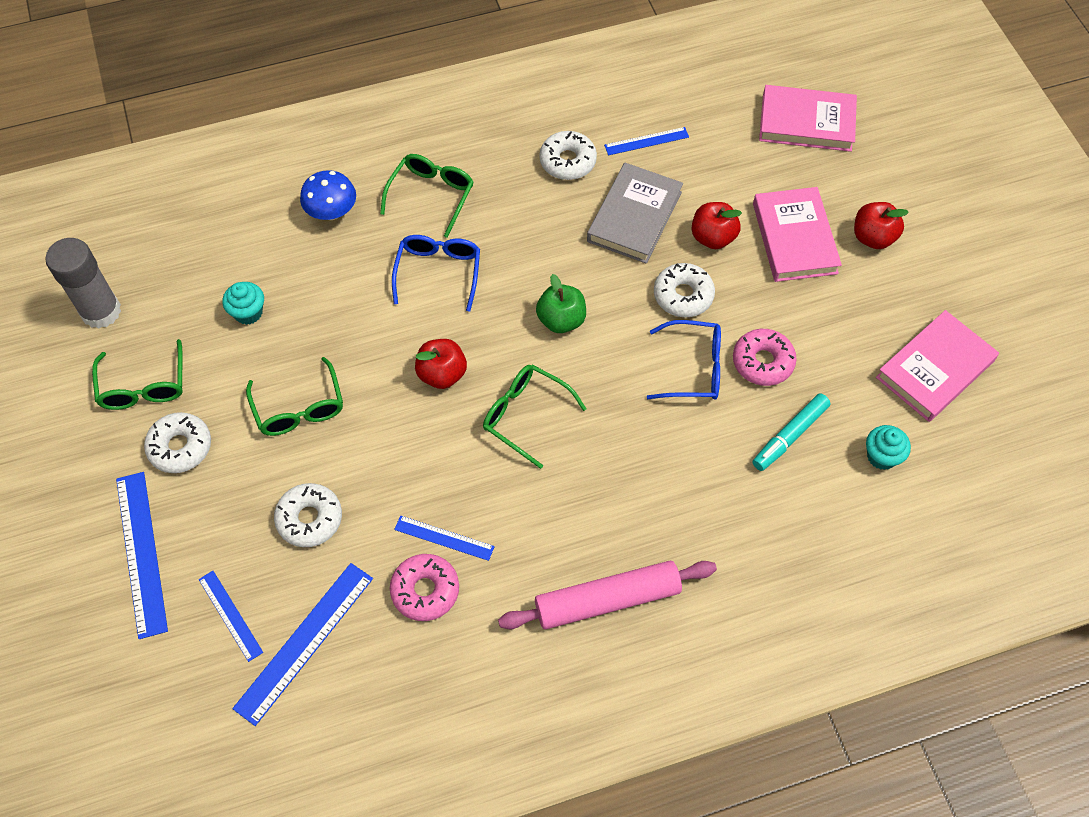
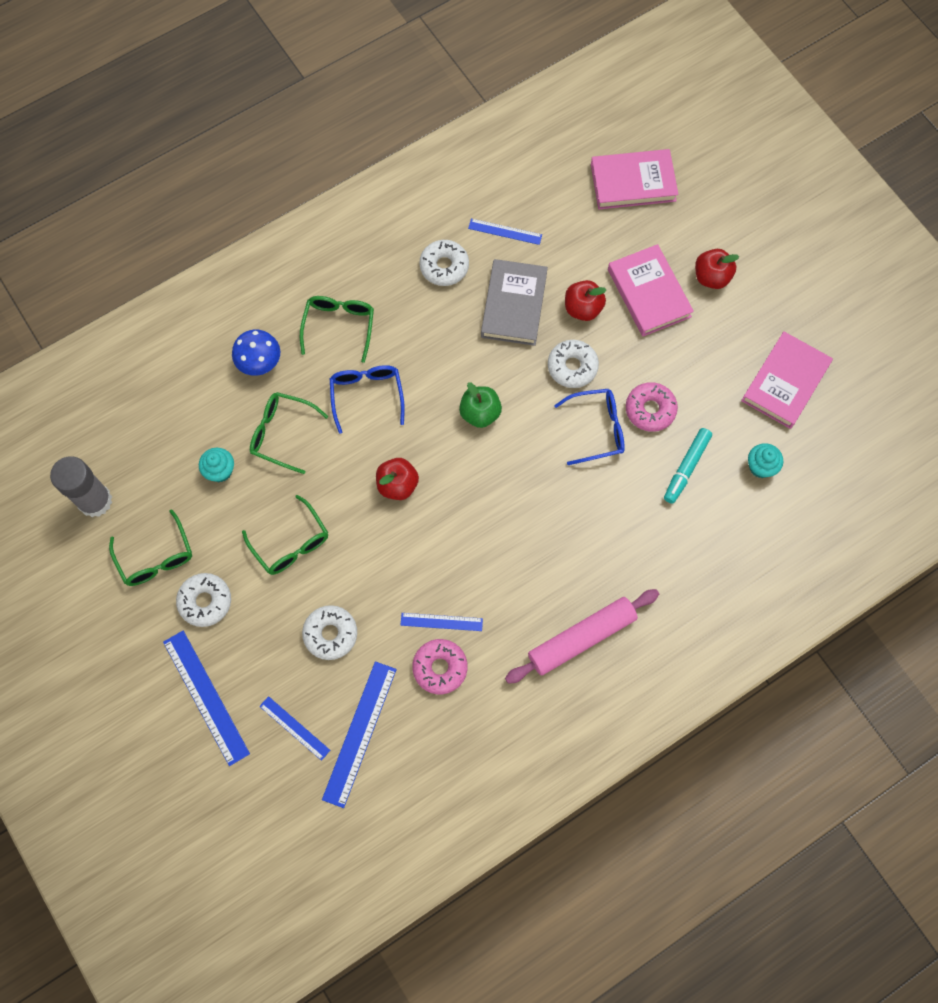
camera: 15 degrees left, 10 degrees up
green glasses [483,365,586,469] -> green glasses moved to [250,392,329,474]
blue ruler [604,127,689,155] -> blue ruler turned 45 degrees clockwise [468,219,542,245]

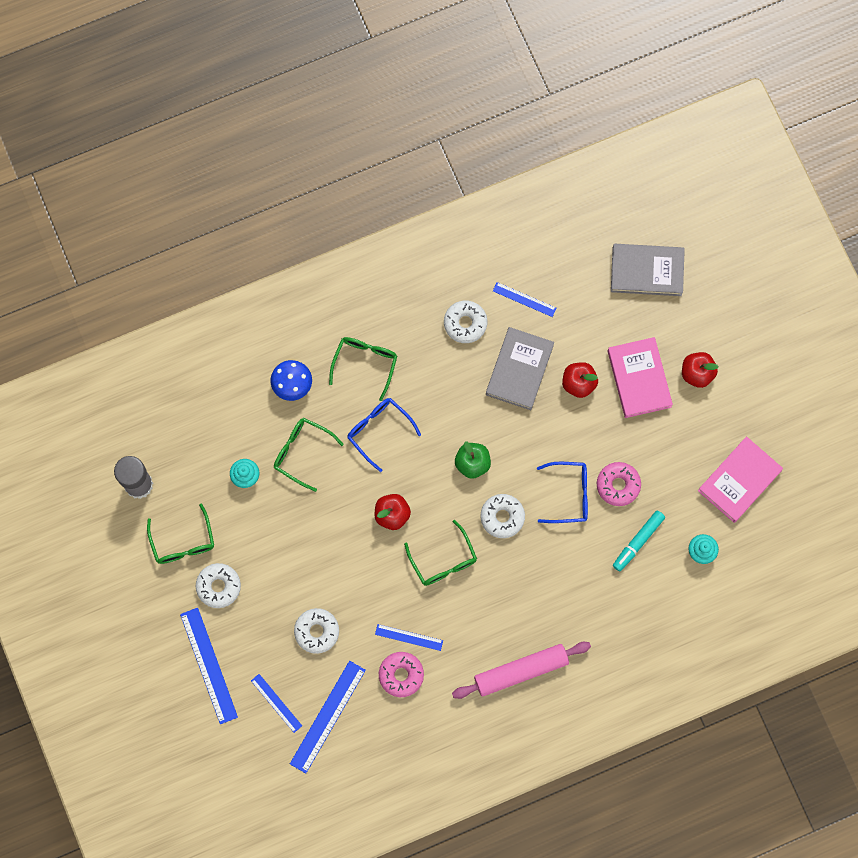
camera: 10 degrees right, 5 degrees up
green glasses [242,495,328,575] -> green glasses moved to [404,520,477,586]
blue glasses [330,365,405,434] -> blue glasses turned 45 degrees counterclockwise [347,398,421,472]
white donut [548,340,599,388] -> white donut moved to [480,494,525,538]
pink book [591,149,679,209] -> grey book [611,244,685,296]

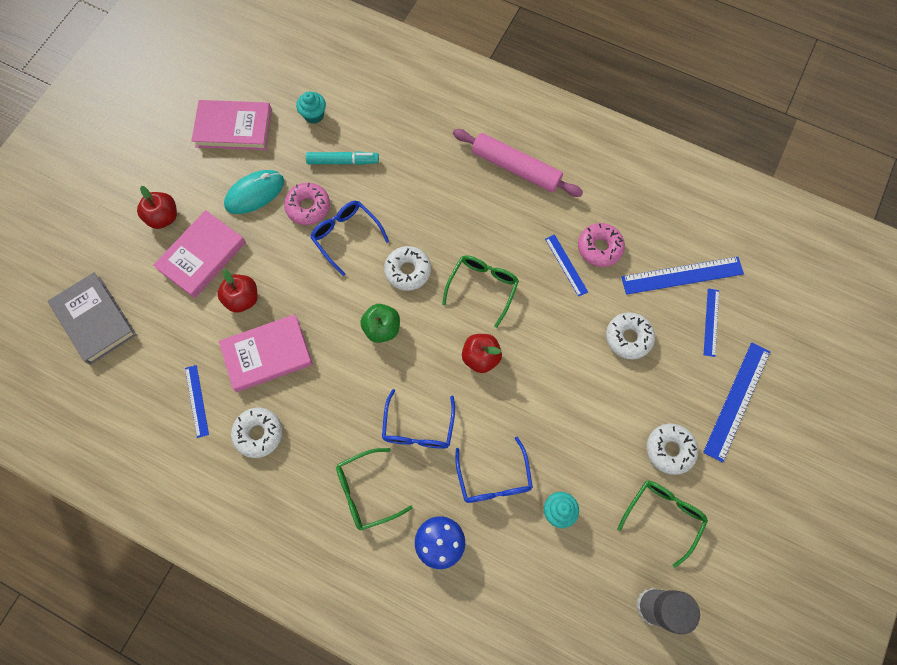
camera: 130 degrees left, 5 degrees down
green glasses [274,418,344,492] -> blue glasses [455,437,533,503]
grey book [486,327,554,410] -> pink book [219,314,313,392]
none -> turquoise mouse [224,170,284,214]

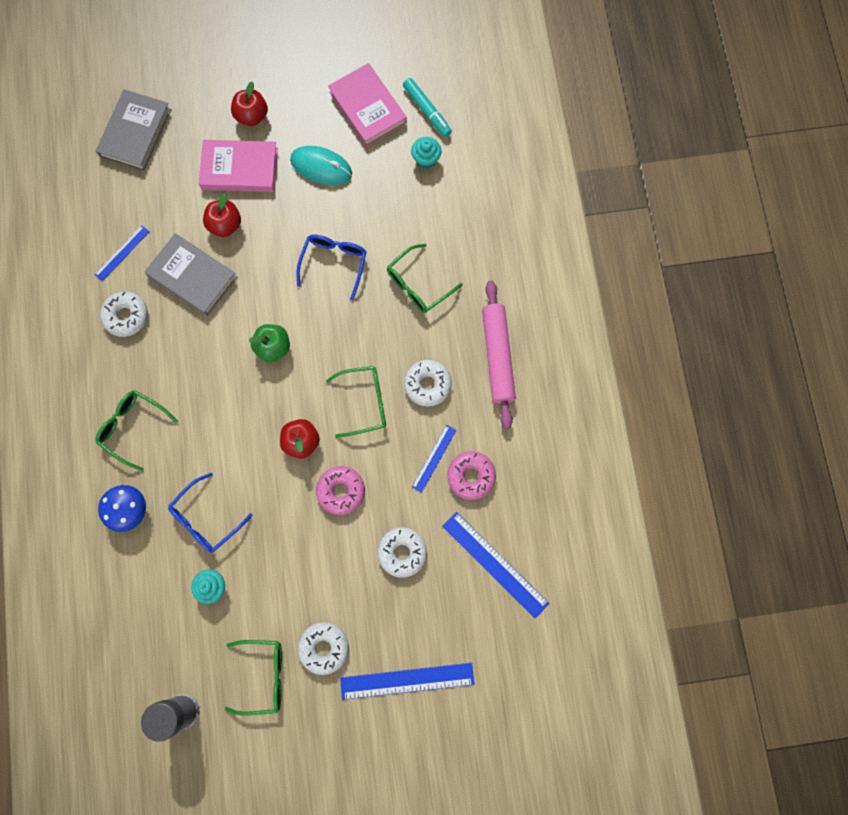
camera: 55 degrees right, 5 degrees up
pink book [219,314,313,392] -> grey book [144,233,237,316]
pink donut [284,183,330,225] -> pink donut moved to [316,466,365,515]
turquoise marker [306,151,379,165] -> turquoise marker moved to [403,78,452,137]
blue glasses [382,389,455,449] -> none
white donut [384,246,431,291] -> white donut moved to [404,360,452,407]
blue ruler [704,288,719,357] -> none
none -> green glasses [387,244,463,313]

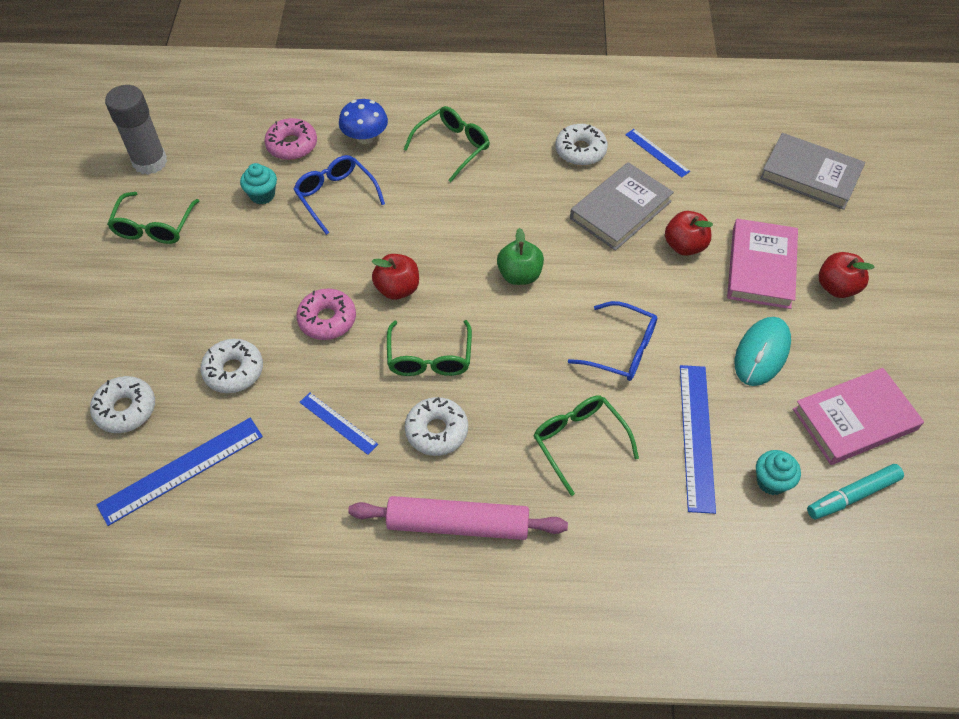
camera: 100 degrees right, 20 degrees down
white donut [298,622,349,675] -> white donut moved to [90,376,155,433]
blue ruler [340,663,474,700] -> blue ruler moved to [680,365,716,514]
pink donut [447,451,496,500] -> pink donut moved to [264,118,317,160]

